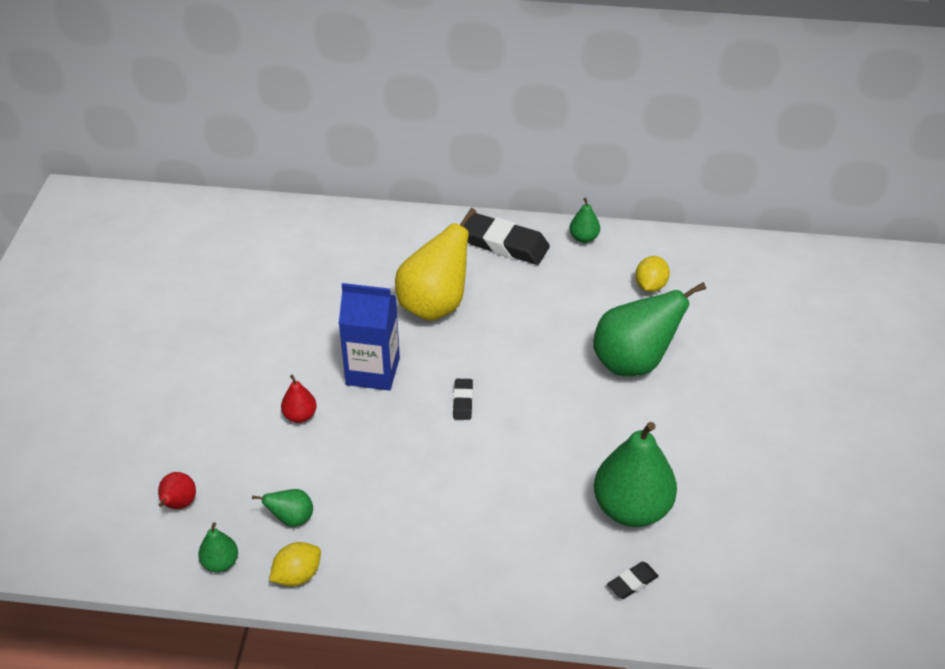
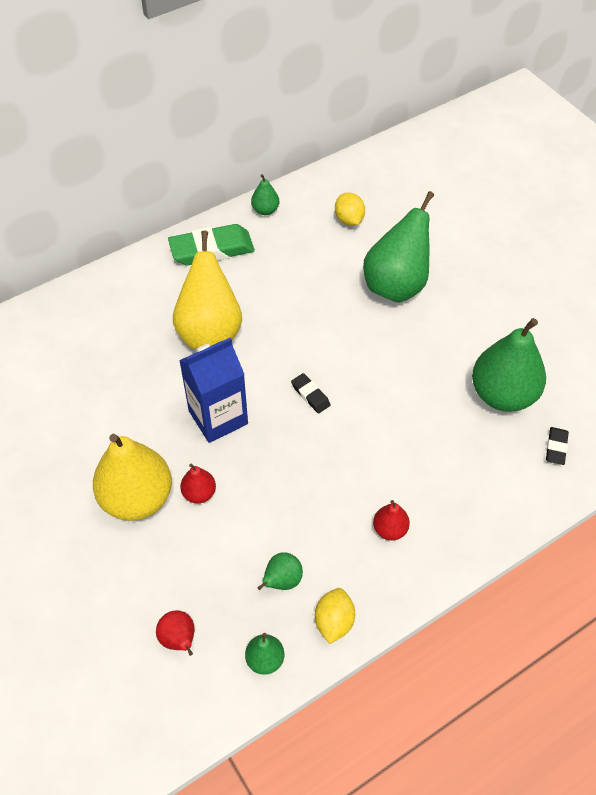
camera: 40 degrees left, 10 degrees up
black eraser [464,213,550,265] -> green eraser [168,224,255,266]
none -> yellow pear [93,434,172,521]
none -> red pear [373,500,410,540]

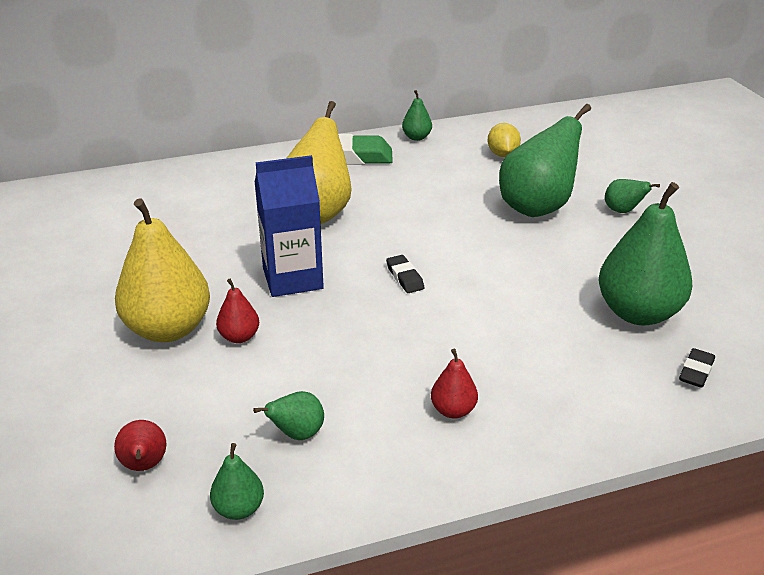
camera: 15 degrees right, 20 degrees down
yellow lemon [315,588,355,644] -> none
none -> green pear [605,179,660,213]

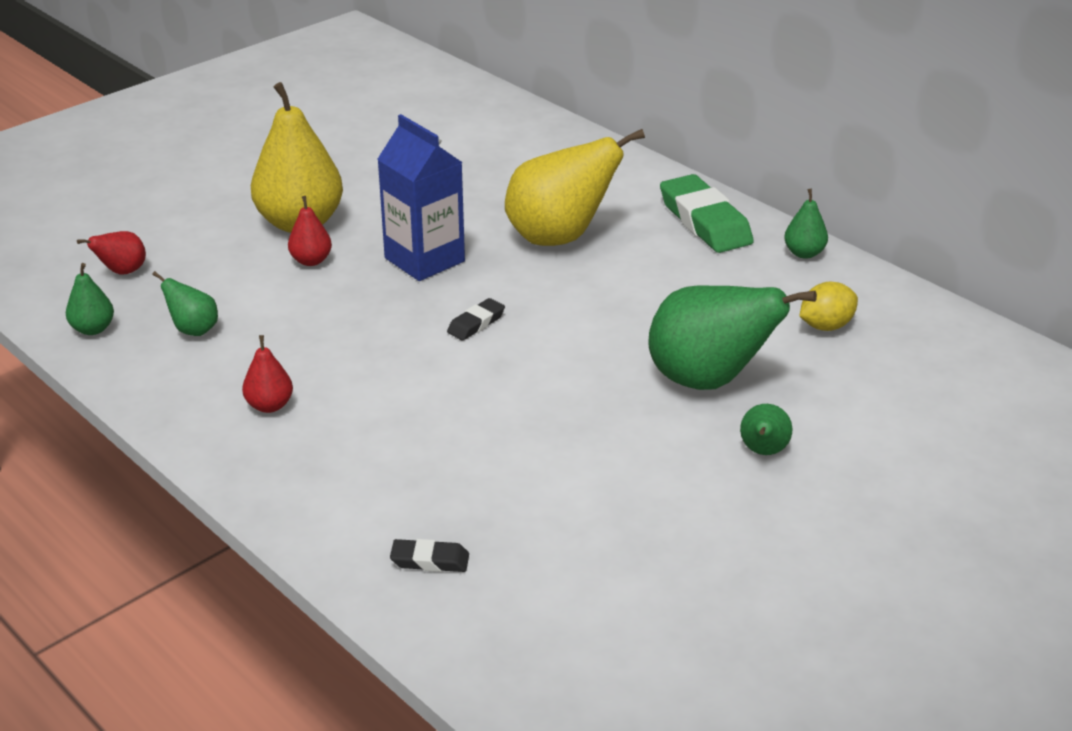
camera: 65 degrees right, 0 degrees up
green pear [599,182,692,325] -> none

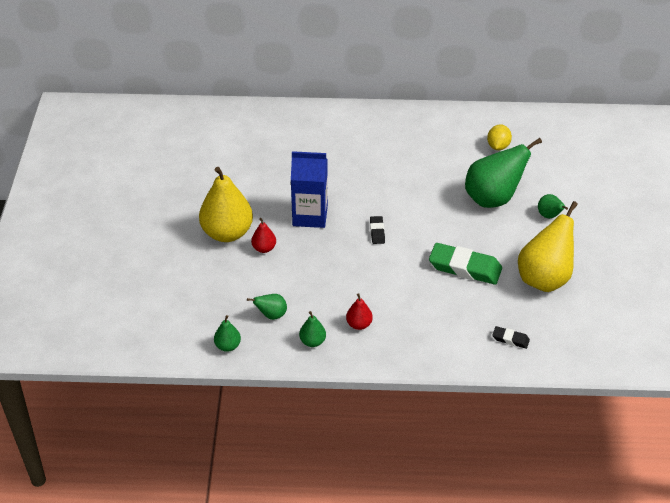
camera: 45 degrees left, 10 degrees up
red pear [77,231,146,275] -> none
black eraser [390,539,469,572] -> black eraser turned 60 degrees clockwise [492,326,530,349]
yellow pear [505,129,645,246] -> yellow pear moved to [518,201,578,292]
green eraser [660,174,754,253] -> green eraser moved to [429,243,502,285]
green pear [784,189,828,259] -> green pear moved to [299,311,326,347]

